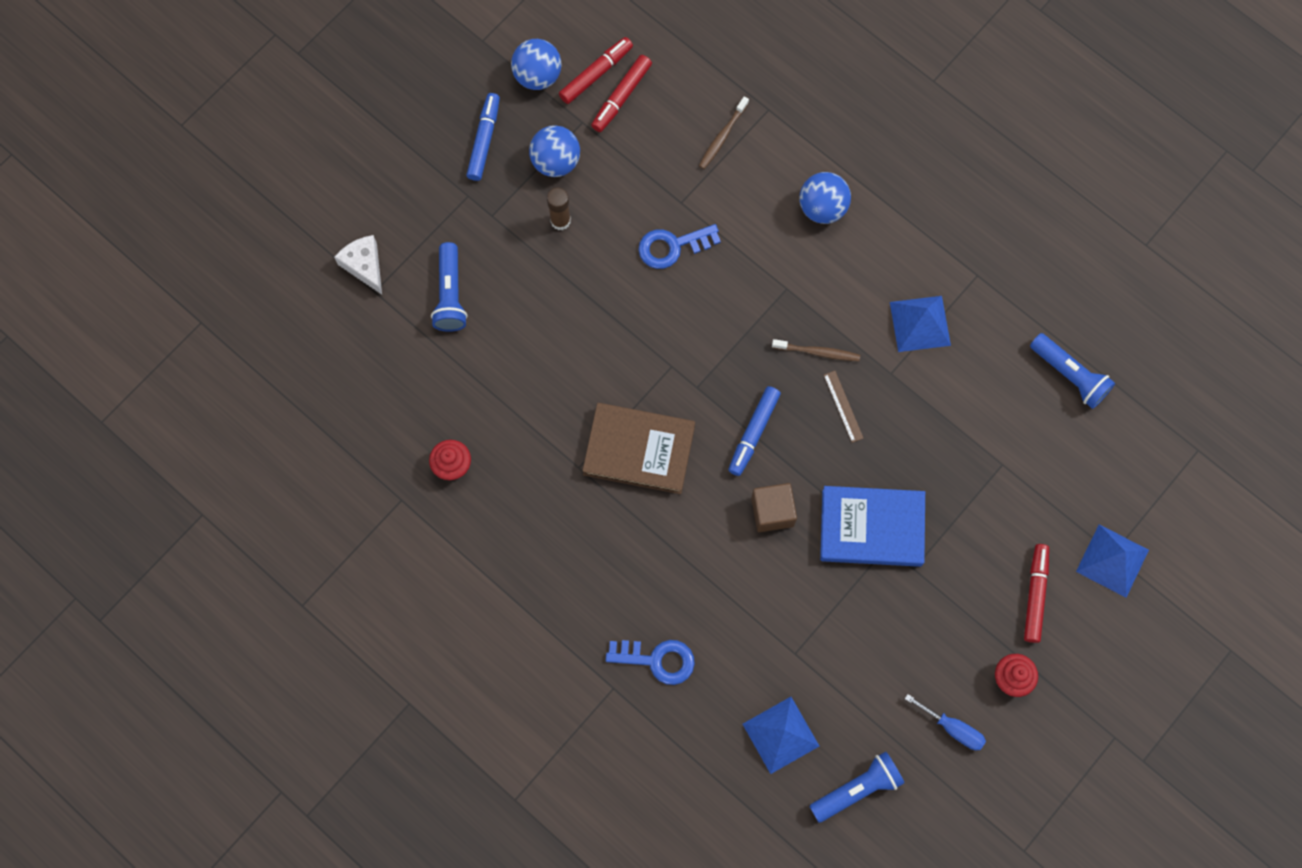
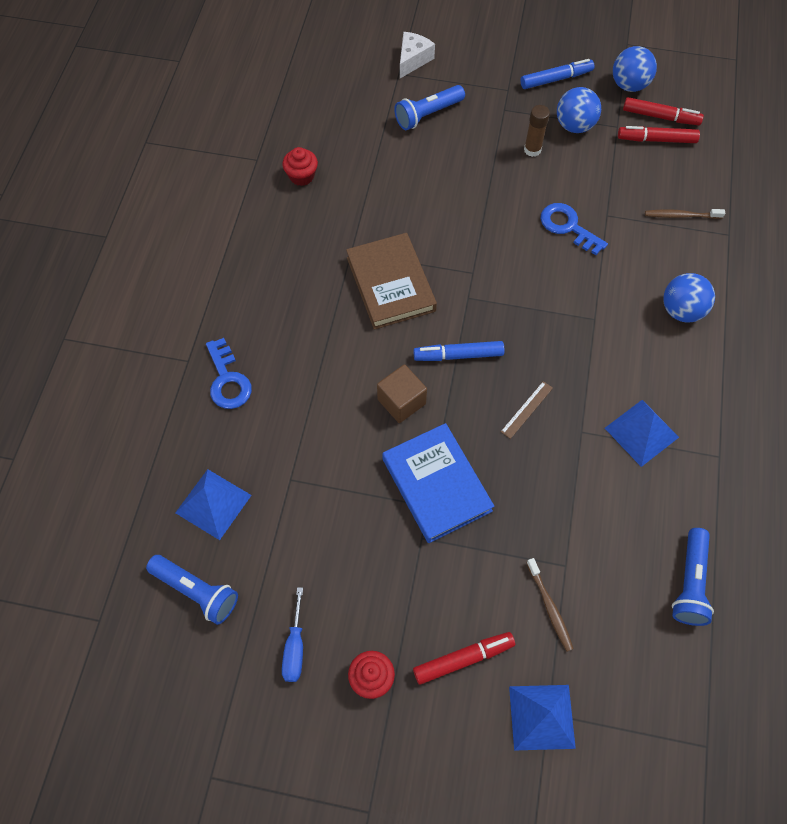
camera: 60 degrees right, 10 degrees down
brown toothbrush [772,339,860,361] -> brown toothbrush moved to [527,558,574,652]

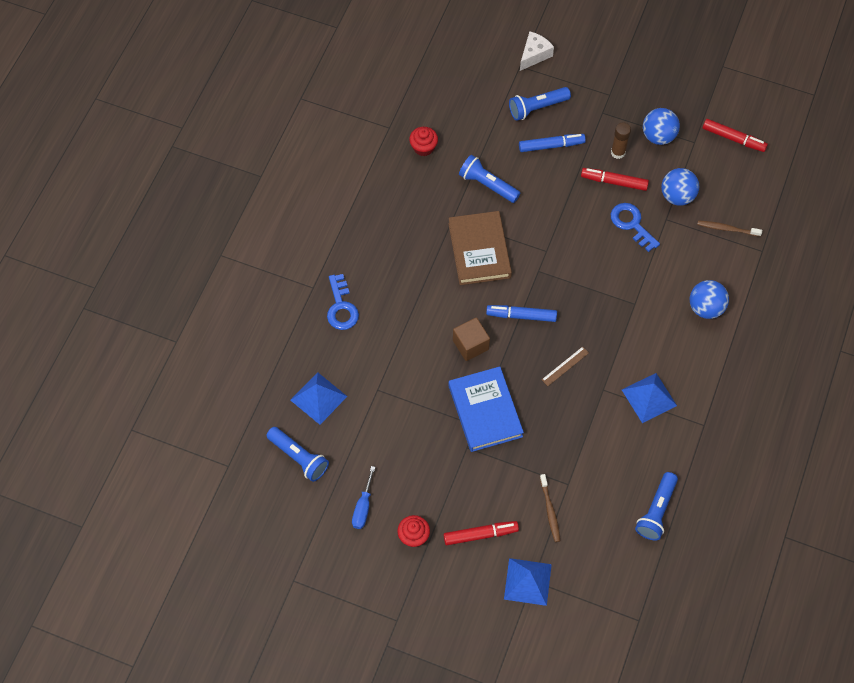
camera: 10 degrees right, 0 degrees up
blue marker [521,59,594,89] -> blue marker moved to [519,134,586,152]
blue ball [613,46,657,92] -> blue ball moved to [661,168,699,206]
red marker [618,126,700,143] -> red marker moved to [581,168,649,191]
none -> blue flashlight [459,155,520,203]

